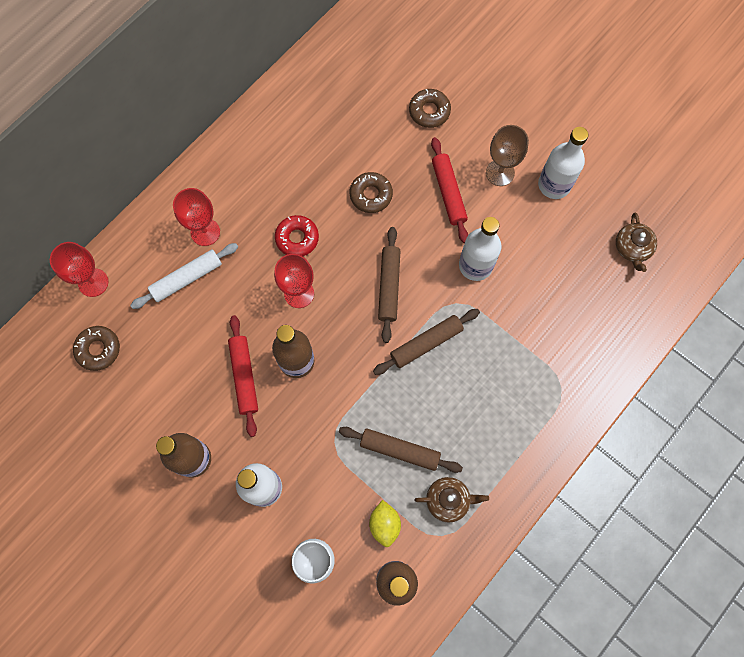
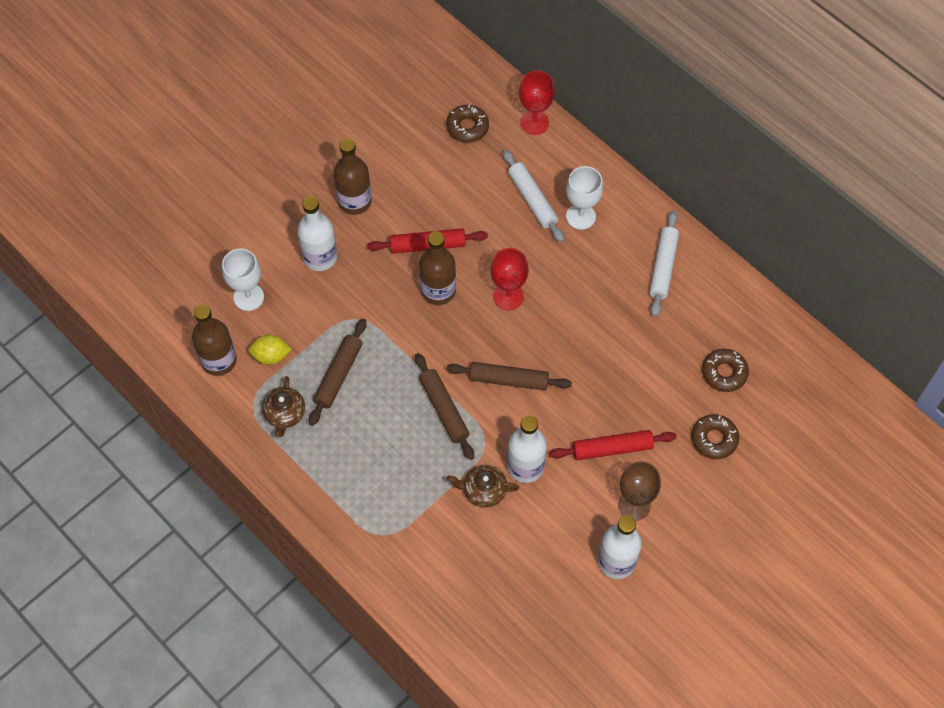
camera: 95 degrees right, 10 degrees down
red goblet [173,188,220,246] -> white goblet [566,166,603,230]
red donut [275,215,319,256] -> none
brown donut [350,172,393,213] -> brown donut moved to [702,349,749,392]
brown teapot [616,213,657,272] -> brown teapot moved to [447,465,519,507]
none -> white rolling pin [649,210,679,317]

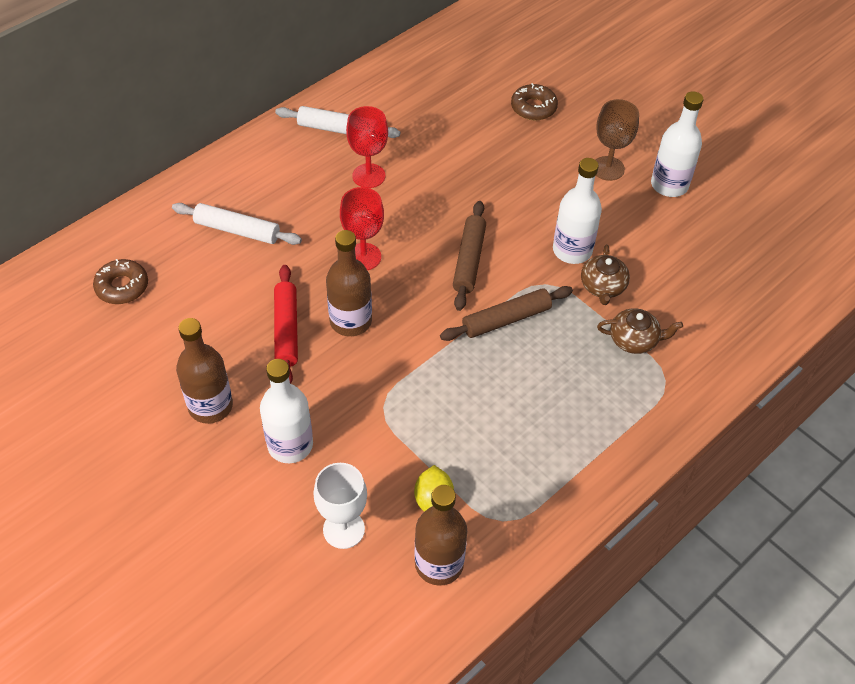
camera: 90 degrees left, 10 degrees down
brown teapot [262,376,305,437] -> brown teapot moved to [597,308,683,354]
brown rolling pin [309,318,367,426] -> none
white rolling pin [503,150,564,242] -> white rolling pin turned 45 degrees clockwise [172,203,302,245]
red goblet [519,70,555,135] -> red goblet moved to [346,106,388,188]
red rolling pin [550,430,677,460] -> none
white goblet [566,166,603,230] -> none
brown donut [702,349,749,392] -> none

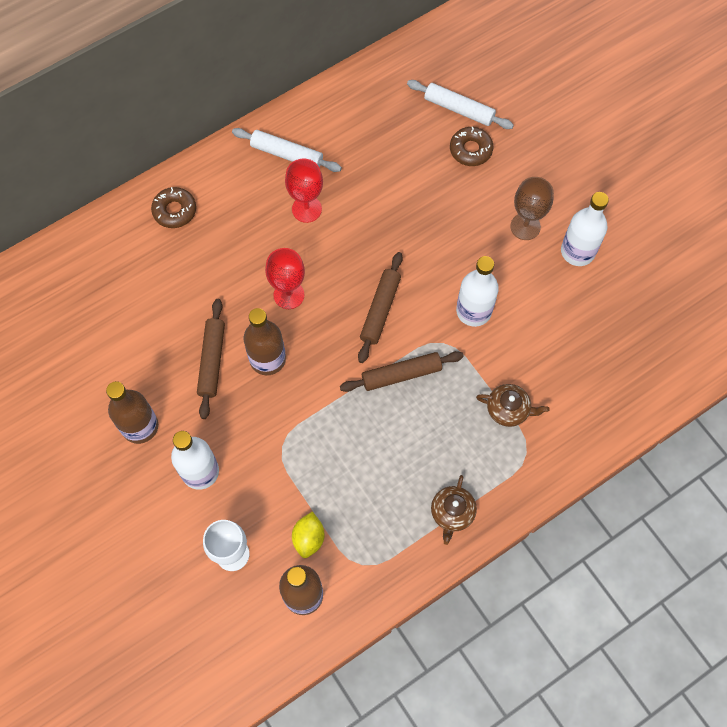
camera: 10 degrees right, 15 degrees up
brown donut [93,259,148,304] -> brown donut moved to [151,187,196,228]
white rolling pin [172,203,302,245] -> white rolling pin moved to [407,80,514,129]
red rolling pin [274,265,298,384] -> brown rolling pin [197,299,225,419]
brown teapot [581,245,630,305] -> brown teapot moved to [431,475,477,545]

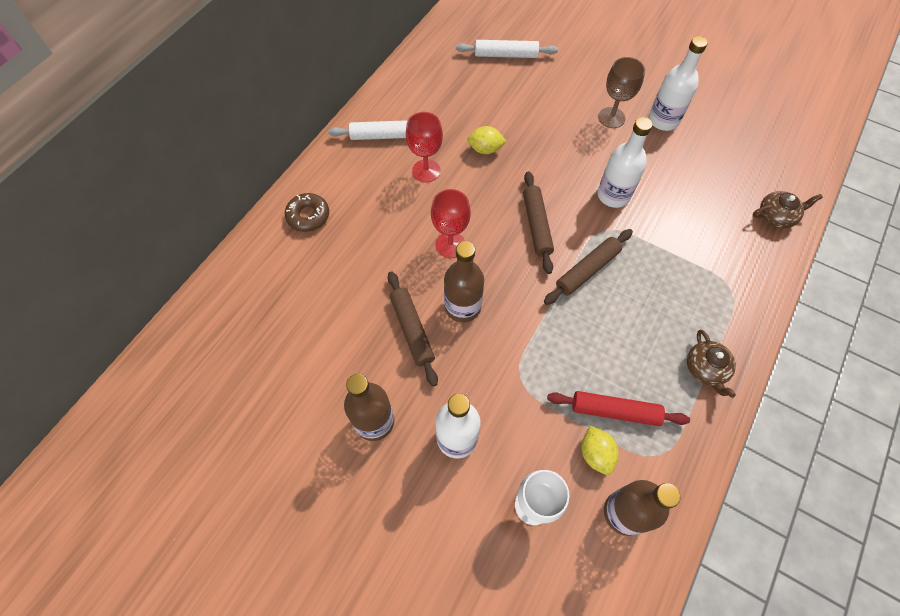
camera: 25 degrees left, 5 degrees down
brown donut [450,127,493,166] -> none
brown teapot [476,384,550,427] -> brown teapot moved to [753,191,823,228]
none -> yellow lemon [467,126,506,154]
none -> red rolling pin [547,391,690,426]

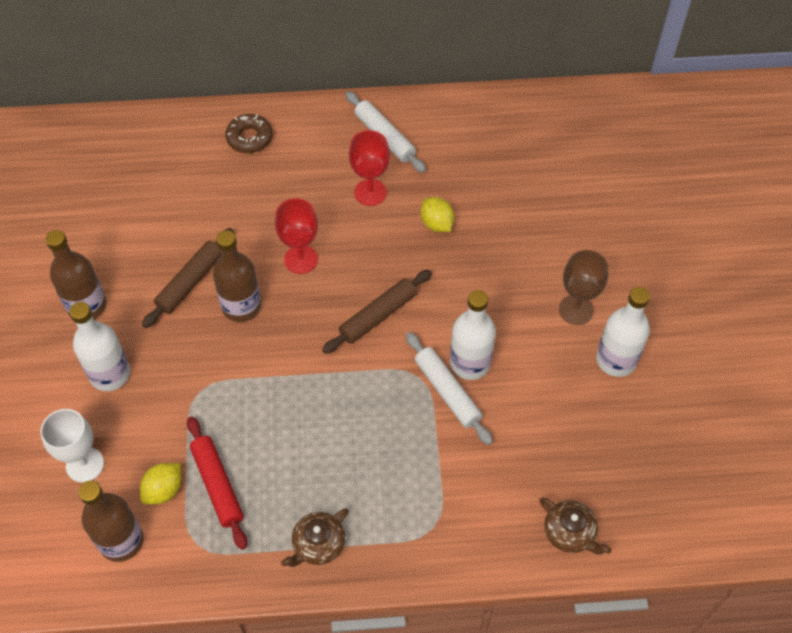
camera: 55 degrees right, 5 degrees down
white rolling pin [456,40,558,58] -> white rolling pin moved to [406,332,493,445]
brown rolling pin [544,229,633,305] -> none

